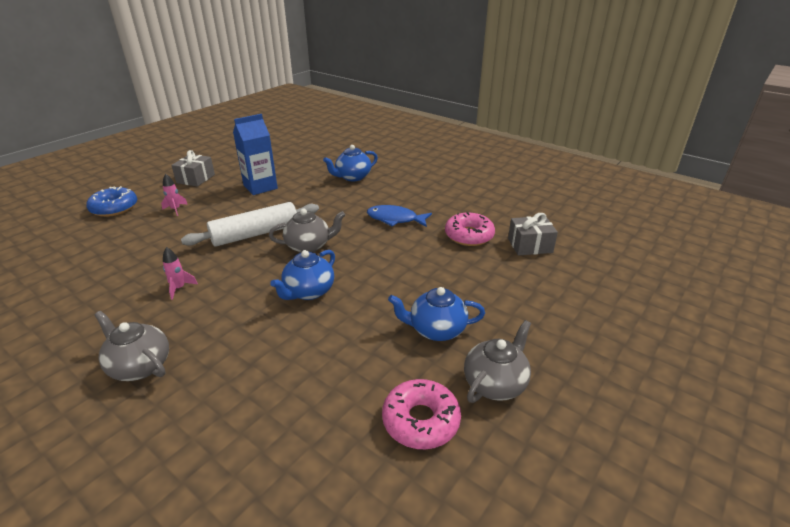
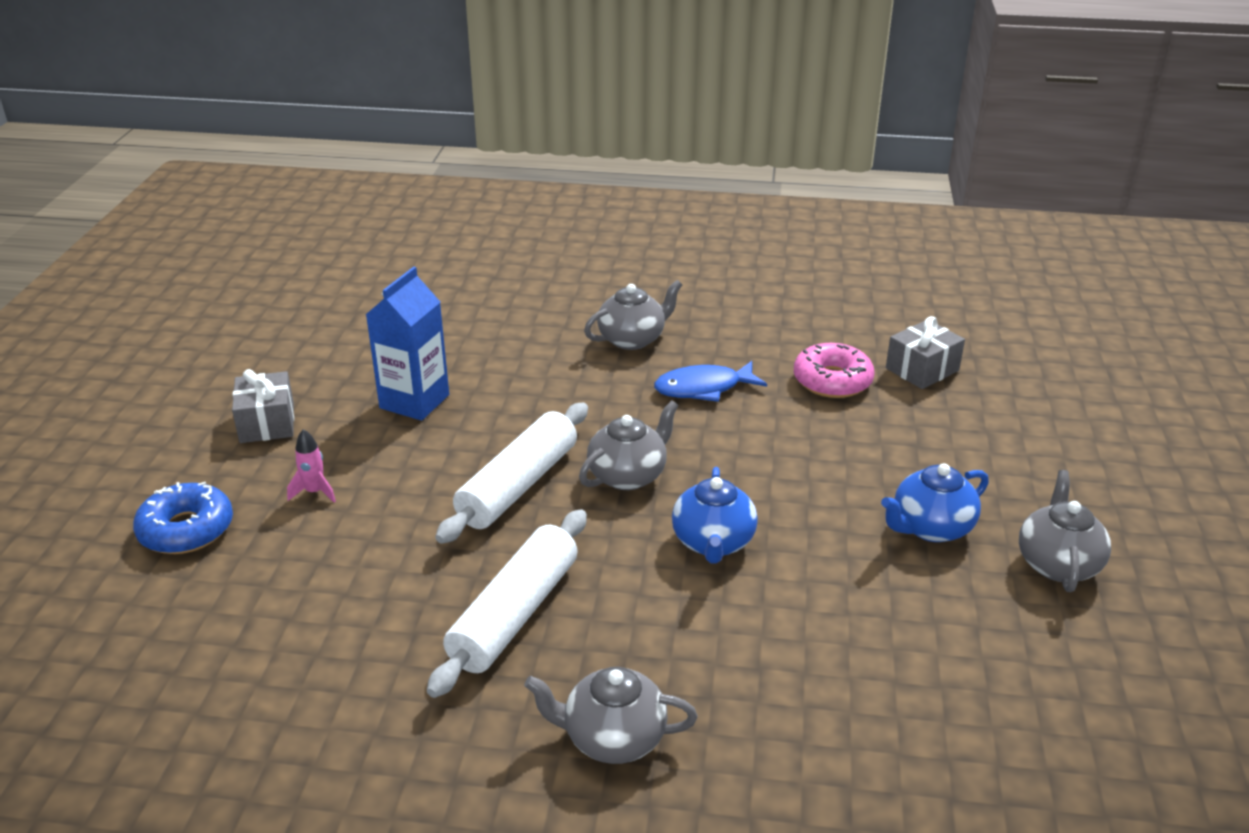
camera: 30 degrees left, 0 degrees up
pink rocket [163,247,198,300] -> white rolling pin [427,509,587,698]
blue teapot [323,145,378,182] -> none
pink donut [382,379,461,449] -> none
none -> grey teapot [584,280,682,350]

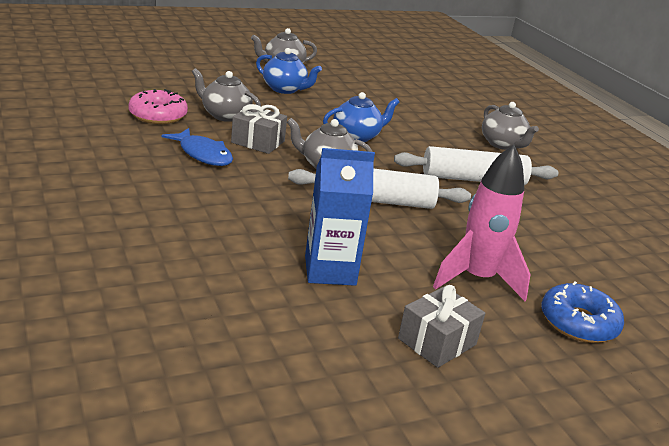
camera: 125 degrees left, 5 degrees down
pink rocket [287,429,336,503] -> pink rocket [433,144,530,301], size x2.27
grey teapot [584,280,682,350] -> grey teapot moved to [192,68,261,122]
grey gift [886,316,965,389] -> grey gift moved to [231,104,287,154]

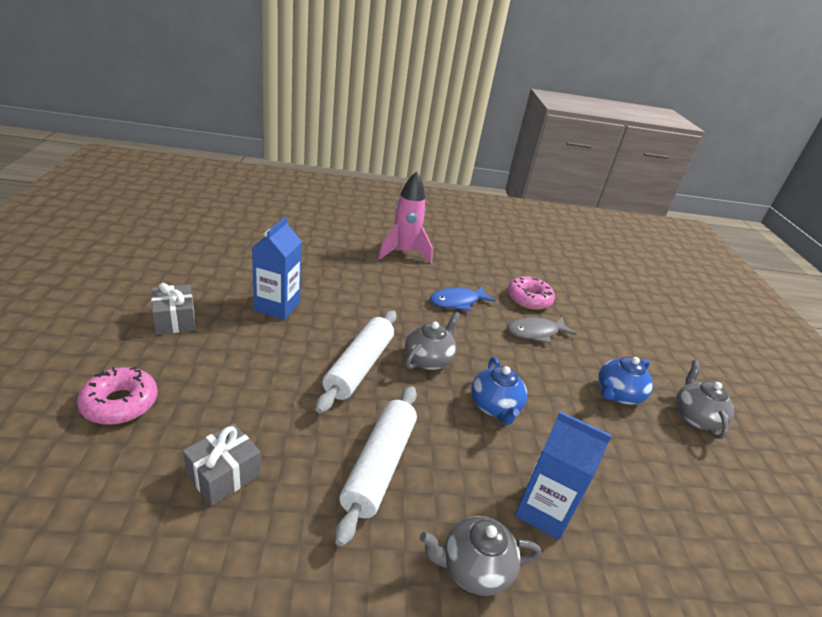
camera: 110 degrees right, 5 degrees up
grey teapot [192,68,261,122] -> grey fish [507,317,576,344]
grey gift [231,104,287,154] -> grey gift moved to [183,423,261,506]
pink rocket [433,144,530,301] -> pink rocket moved to [378,171,433,263]
blue donut [541,282,624,343] -> pink donut [77,367,158,425]
none -> blue carton [515,411,612,540]

